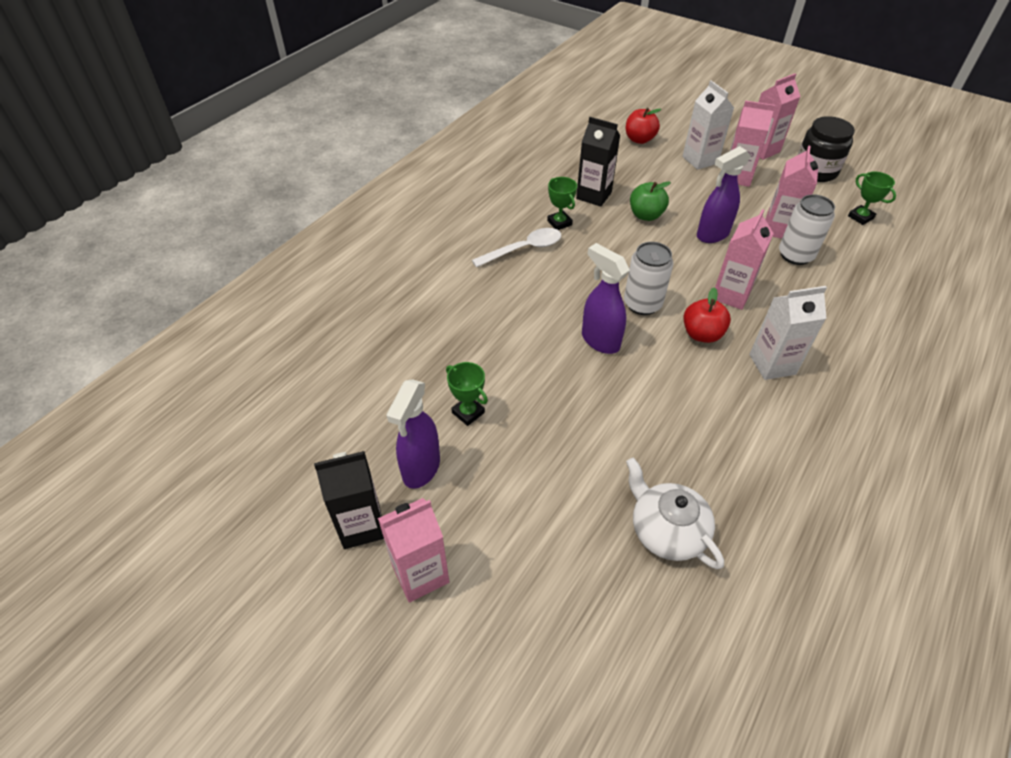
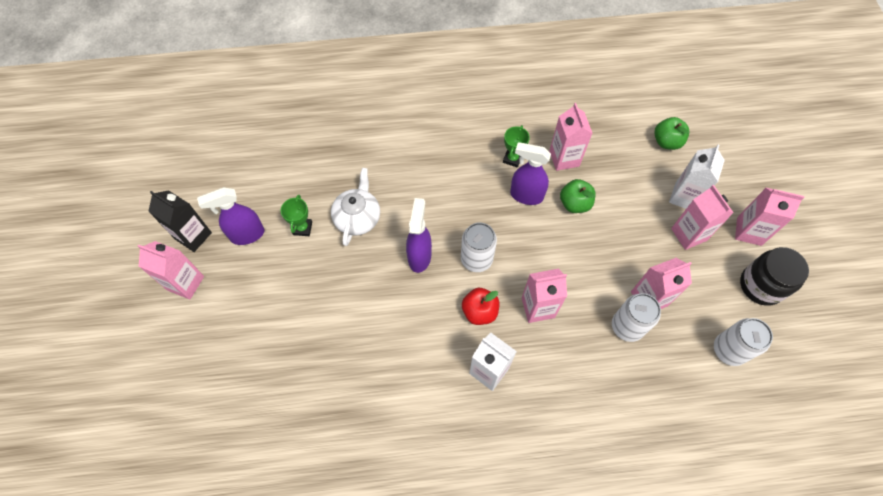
camera: 50 degrees right, 15 degrees up
white spoon [472,228,562,268] -> none
black carton [576,117,620,207] -> pink carton [549,103,593,171]
red apple [626,108,661,144] -> green apple [654,117,689,150]
white teapot [626,458,724,569] -> white teapot moved to [331,168,380,246]
purple spray bottle [697,146,751,243] -> purple spray bottle moved to [510,142,551,205]
green trophy [848,171,896,225] -> white can [714,318,773,366]

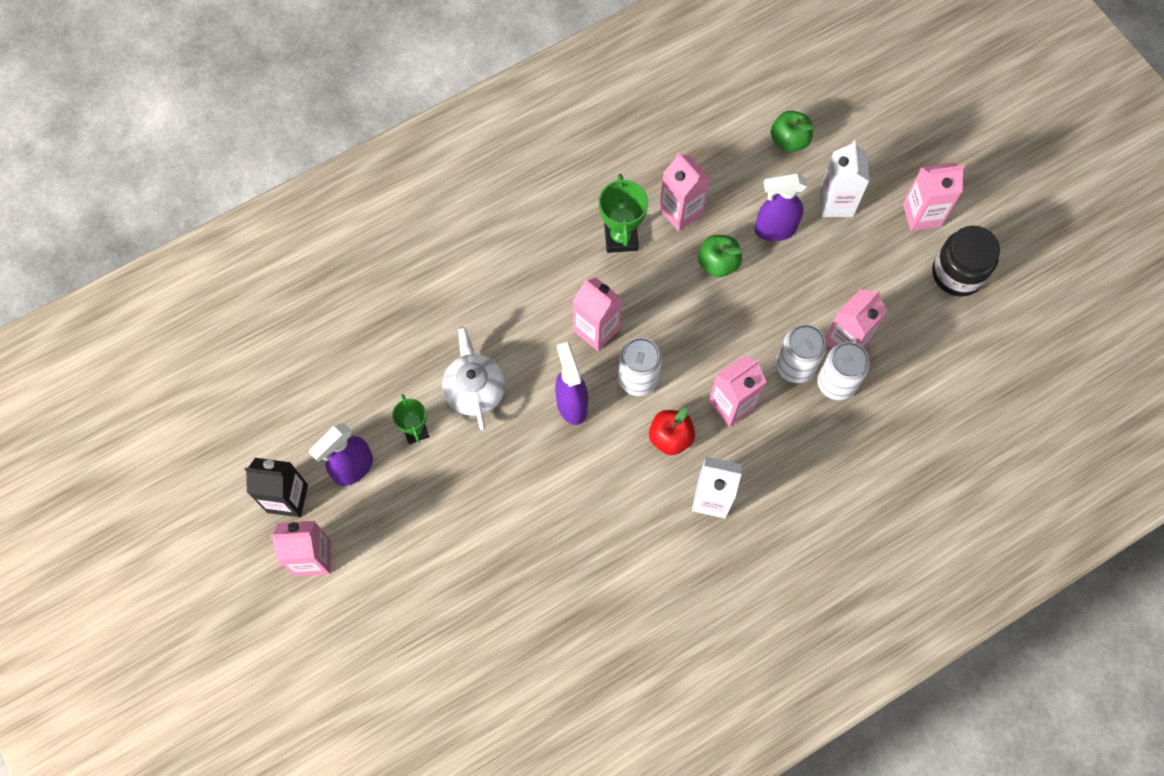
camera: 25 degrees left, 5 degrees up
green trophy [503,125,530,168] -> green trophy [599,174,648,253], size x1.52
purple spray bottle [510,142,551,205] -> purple spray bottle moved to [755,173,807,241]
pink carton [671,185,734,250] -> pink carton moved to [573,278,622,351]
white can [714,318,773,366] -> white can moved to [776,325,826,383]

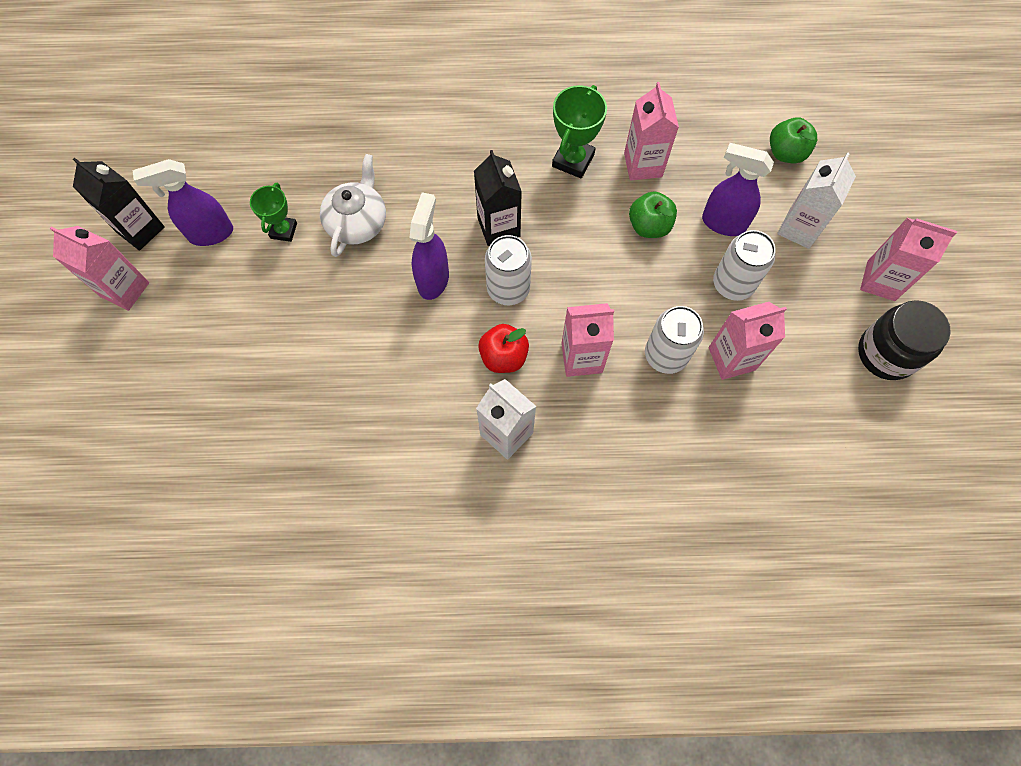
camera: 30 degrees right, 0 degrees up
pink carton [573,278,622,351] -> black carton [474,150,522,246]
white can [817,342,870,400] -> white can moved to [713,230,776,301]

